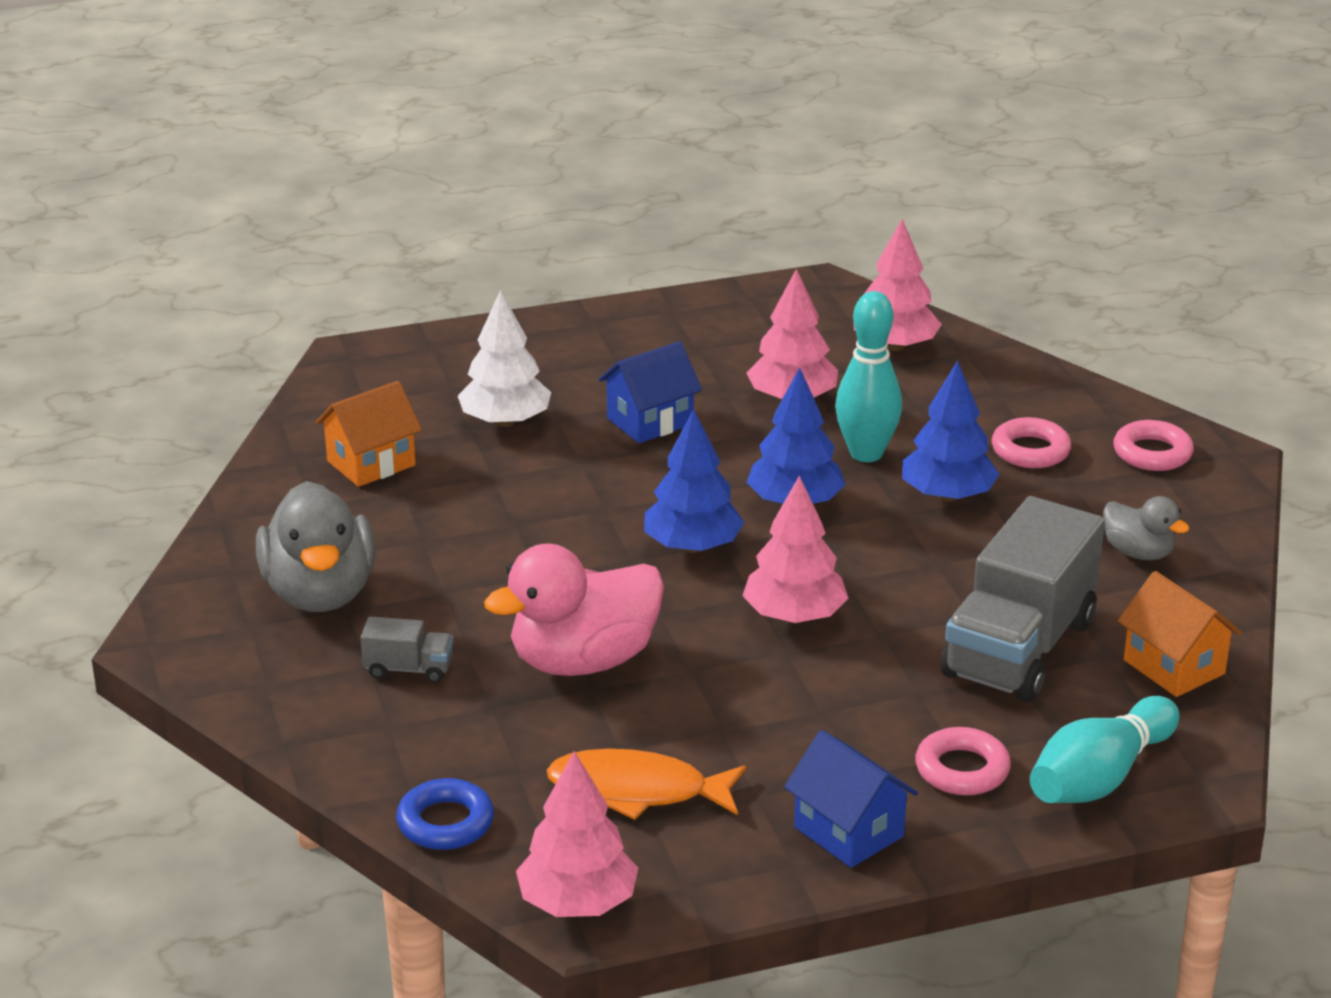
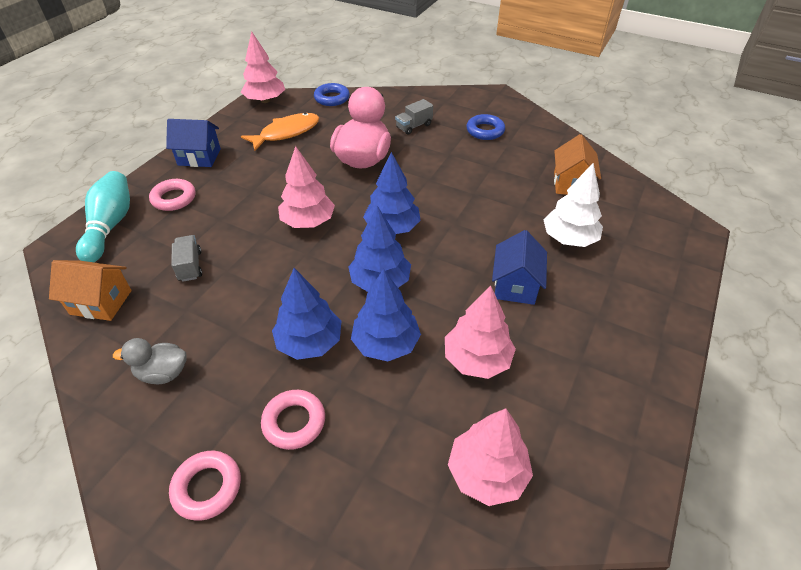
camera: 135 degrees right, 15 degrees up
grey duck [256,481,376,612] -> blue ring [466,114,505,140]
turquoise bowling pin [835,291,902,462] -> blue tree [351,269,421,361]
grey truck [941,496,1105,702] -> grey truck [171,235,202,282], size x0.42

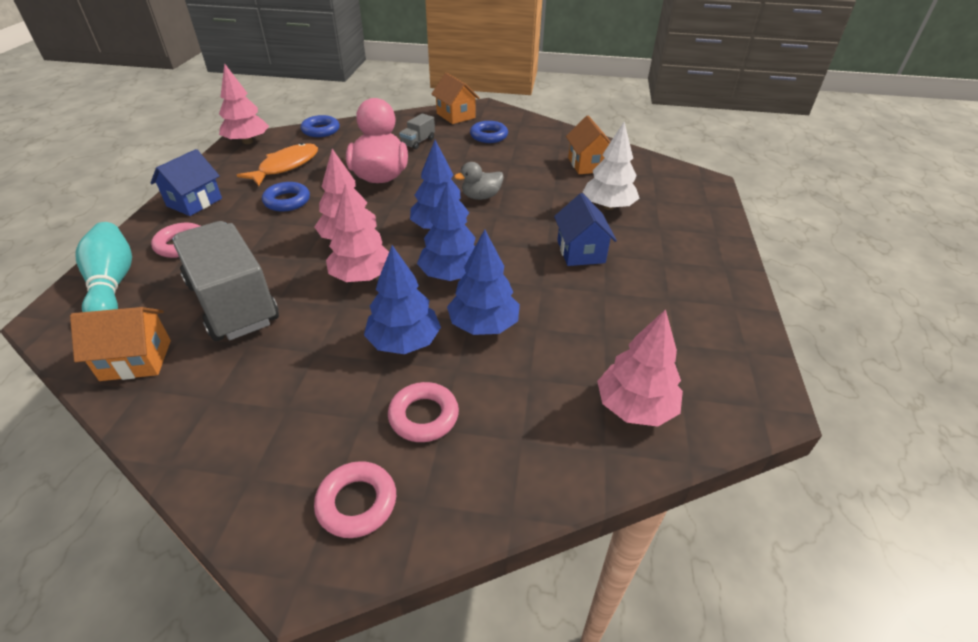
camera: 20 degrees left, 5 degrees down
grey duck [113,338,187,384] -> grey duck moved to [454,162,504,200]
blue house [166,119,221,167] -> blue house turned 45 degrees counterclockwise [151,149,222,216]
grey truck [171,235,202,282] -> grey truck [172,221,279,341], size x2.37
pink tree [445,286,516,379] -> pink tree moved to [326,183,389,282]
none -> blue ring [262,182,310,212]
none -> orange house [432,73,480,124]

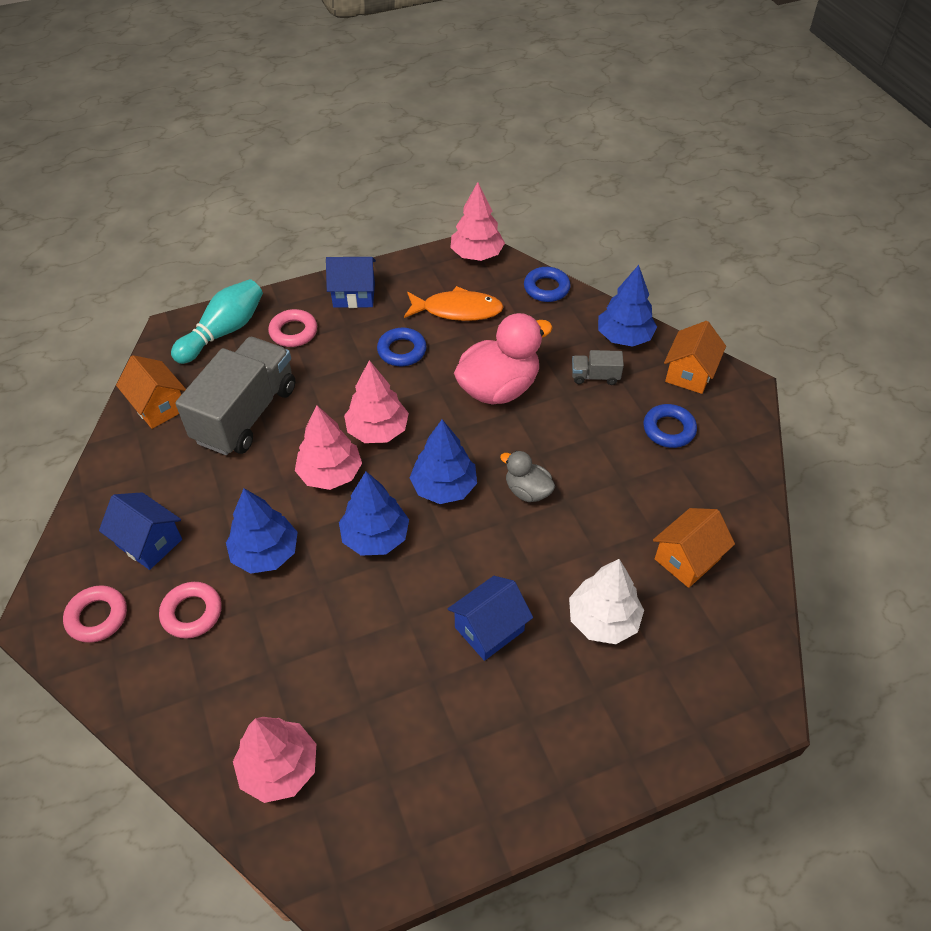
camera: 60 degrees right, 10 degrees up
blue tree [447,229,520,335] -> blue tree moved to [598,265,657,347]
none -> blue house [99,492,182,570]

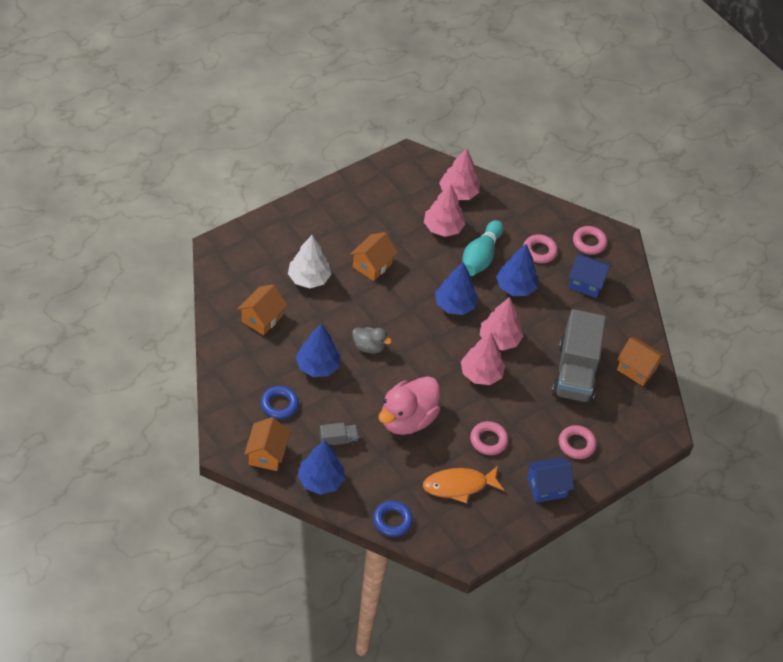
camera: 160 degrees right, 0 degrees up
turquoise bowling pin [171,279,263,364] -> turquoise bowling pin moved to [462,220,504,276]
blue ring [377,328,427,366] -> pink ring [470,421,508,455]
blue tree [410,419,477,504] -> blue tree moved to [296,323,341,377]
blue house [448,576,533,661] -> orange house [350,232,398,281]
pink tree [450,182,505,261] -> pink tree moved to [424,184,465,237]

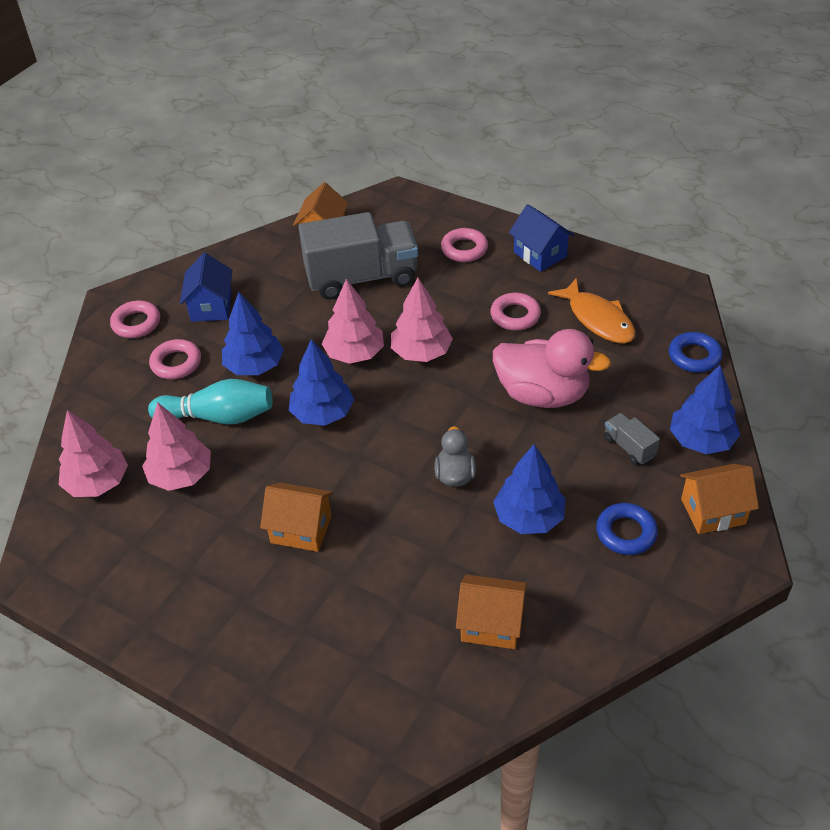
camera: 105 degrees left, 5 degrees down
white tree [288,235,331,288] -> none

